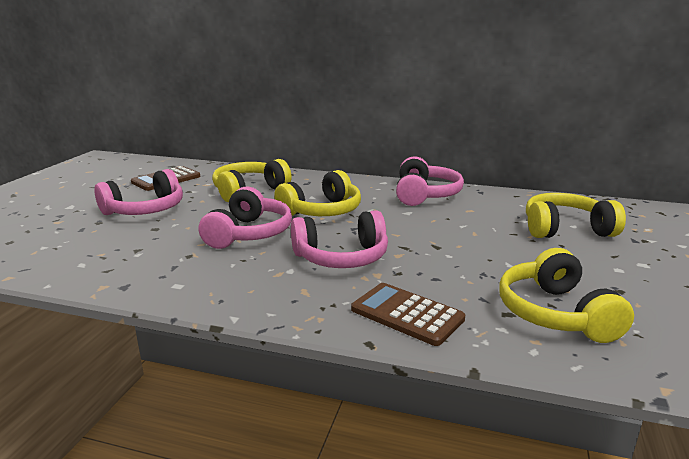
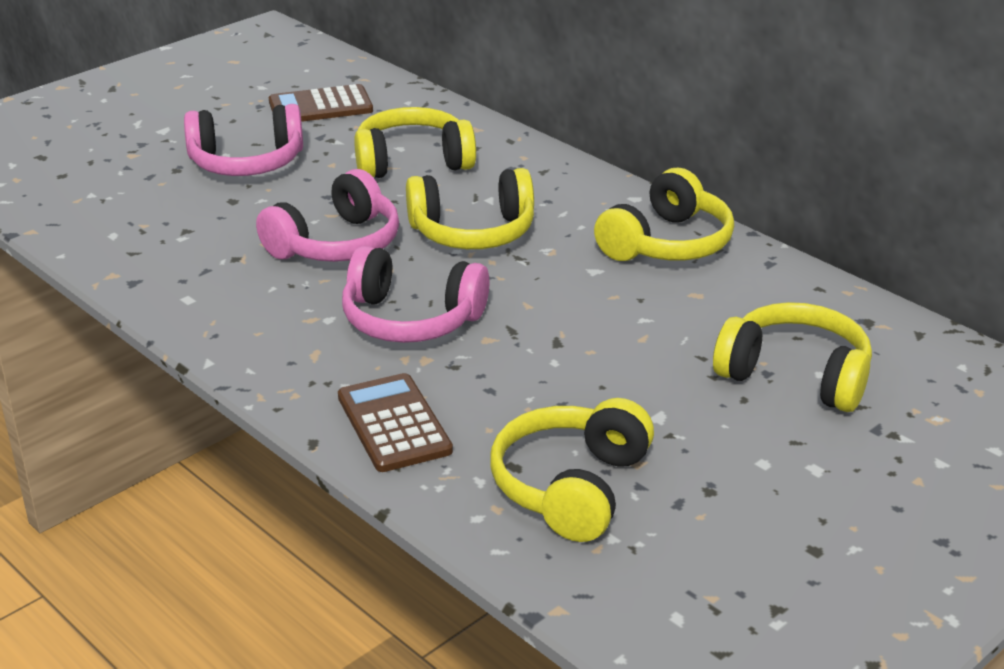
camera: 30 degrees right, 10 degrees up
pink headphones [396,156,464,206] -> yellow headphones [594,168,734,261]

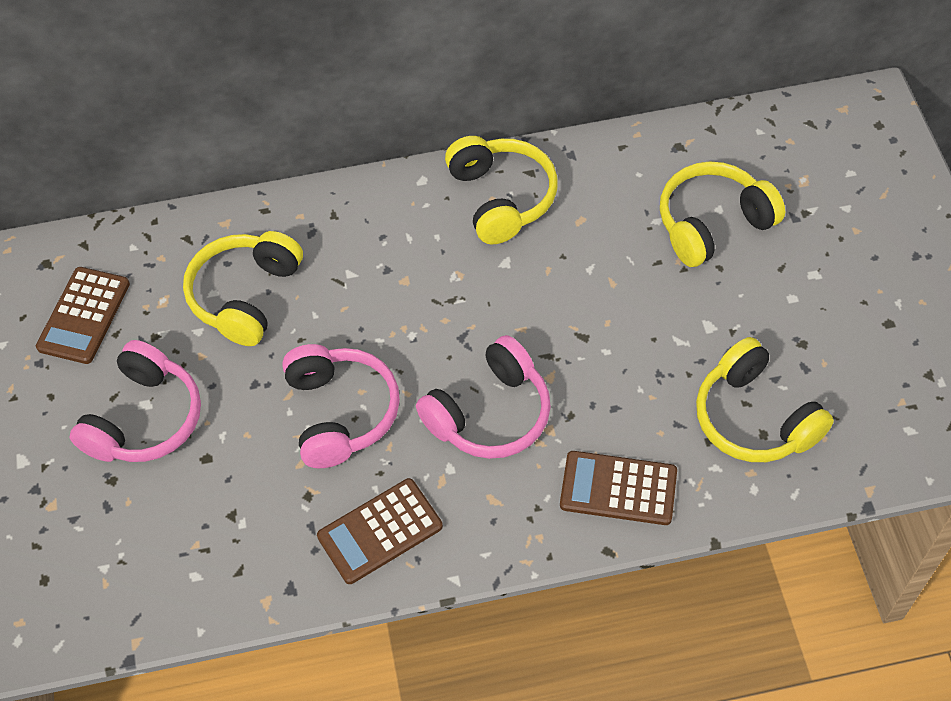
camera: 55 degrees left, 25 degrees up
yellow headphones [406,168,534,249] -> none
none -> brown calculator [317,478,443,584]

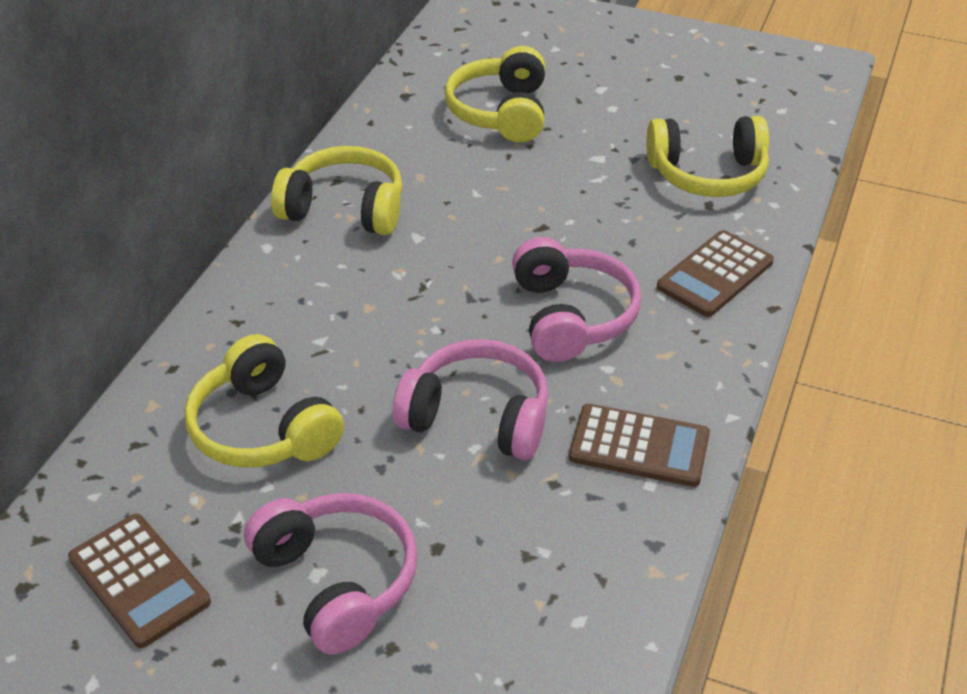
camera: 60 degrees left, 15 degrees down
brown calculator [317,478,443,584] -> brown calculator turned 75 degrees counterclockwise [569,404,710,487]

